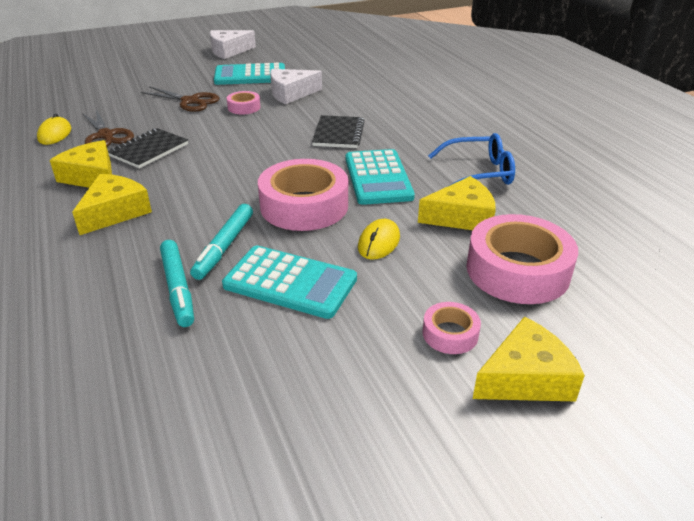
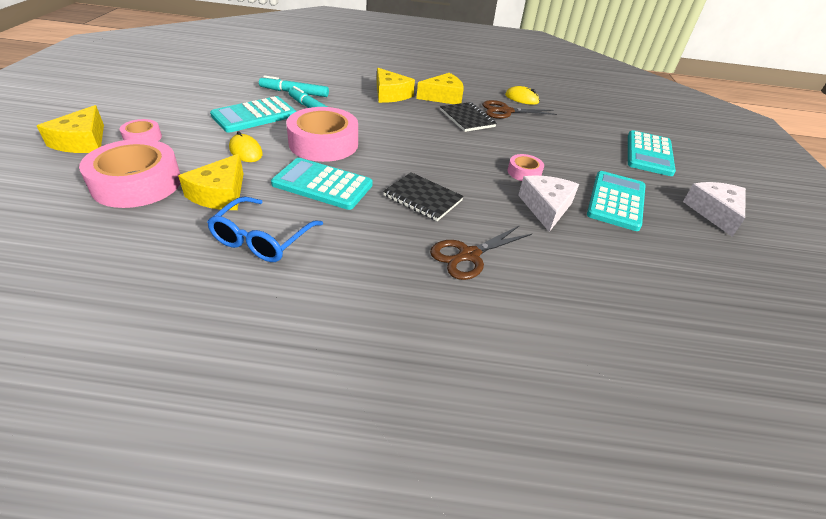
camera: 115 degrees right, 5 degrees up
brown scissors [140,86,220,112] -> brown scissors moved to [430,225,532,280]
none -> turquoise calculator [628,130,676,176]

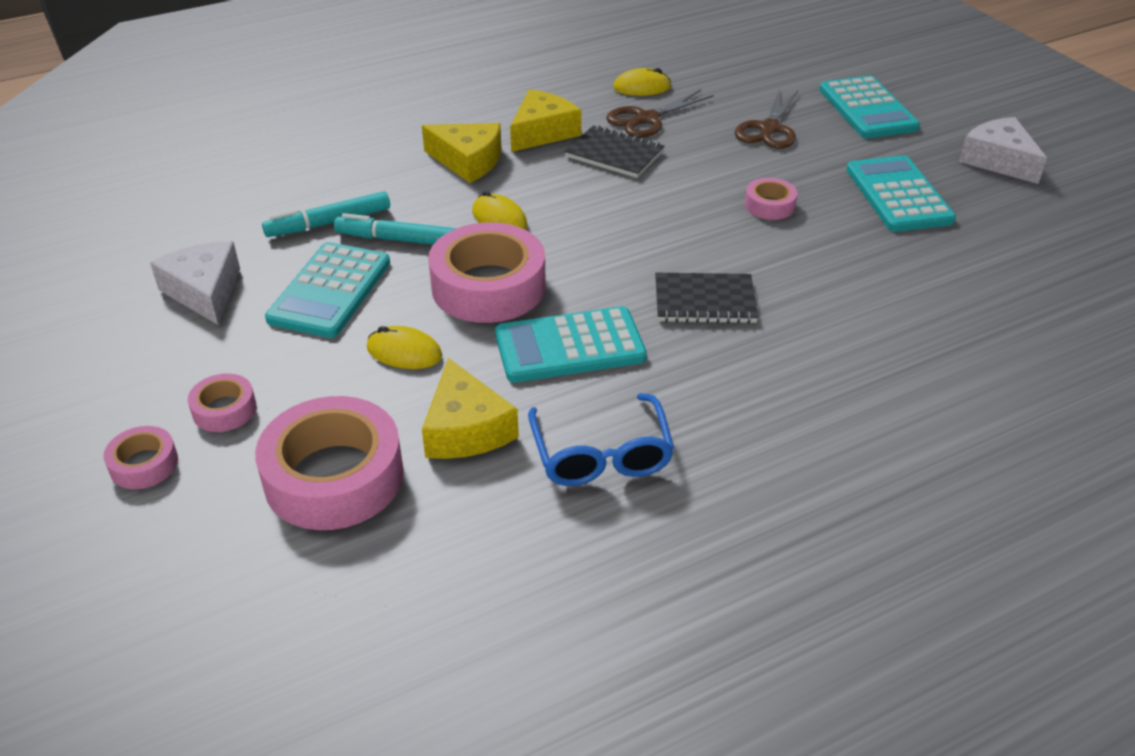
camera: 30 degrees left, 0 degrees up
yellow cheese [37,105,104,153] -> pink tape [104,426,178,489]
brown scissors [430,225,532,280] -> brown scissors moved to [735,89,798,149]
white cheese [518,175,579,232] -> white cheese moved to [150,241,240,325]
none -> yellow mouse [472,191,527,229]

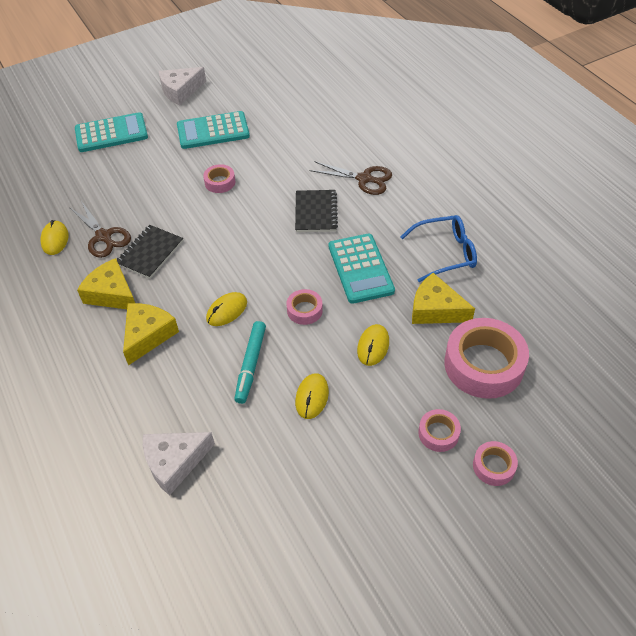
camera: 90 degrees left, 10 degrees up
white cheese [150,241,240,325] -> white cheese moved to [143,432,215,496]
turquoise marker [262,191,390,237] -> none
turquoise calculator [265,242,390,338] -> yellow mouse [295,373,329,419]
yellow cheese [422,358,519,459] -> yellow cheese turned 135 degrees counterclockwise [412,273,475,324]
pink tape [428,222,546,323] -> pink tape [287,289,323,325], size x0.48
brown scissors [735,89,798,149] -> brown scissors moved to [310,161,392,195]

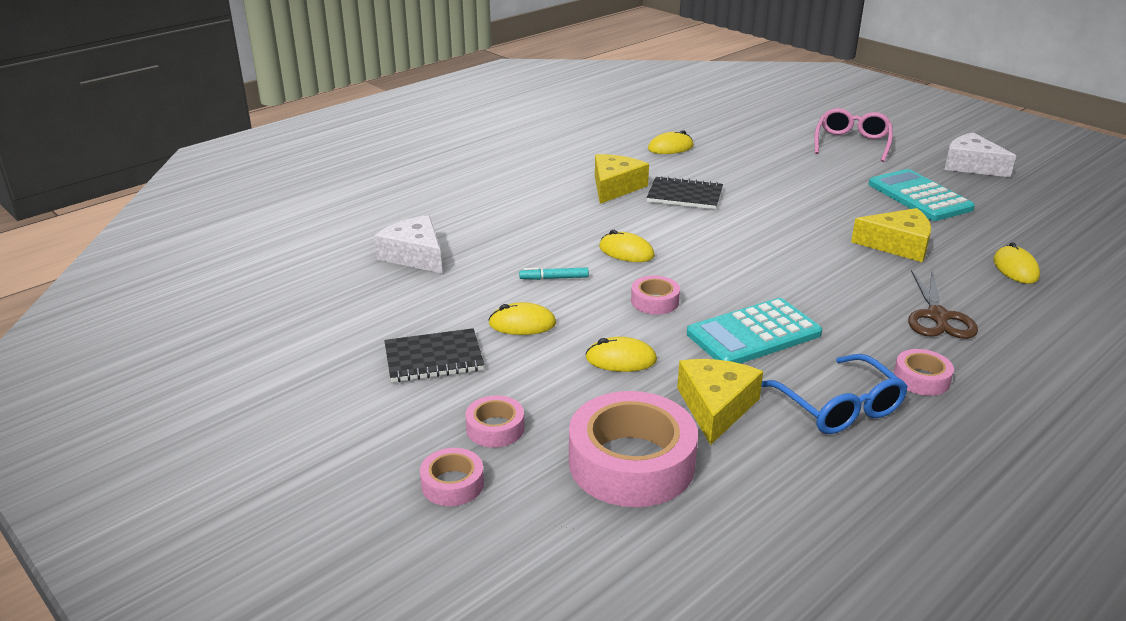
camera: 75 degrees right, 20 degrees down
brown scissors [69,201,131,258] -> none
turquoise calculator [75,112,148,152] -> pink glasses [814,108,893,162]
yellow cheese [123,303,179,365] -> yellow cheese moved to [851,208,931,262]
pink tape [203,164,235,193] -> pink tape moved to [894,349,954,396]
turquoise marker [234,321,266,404] -> turquoise marker [519,267,589,280], size x0.60
black notebook [295,190,338,232] -> black notebook moved to [384,328,484,382]
none -> yellow mouse [994,242,1040,284]

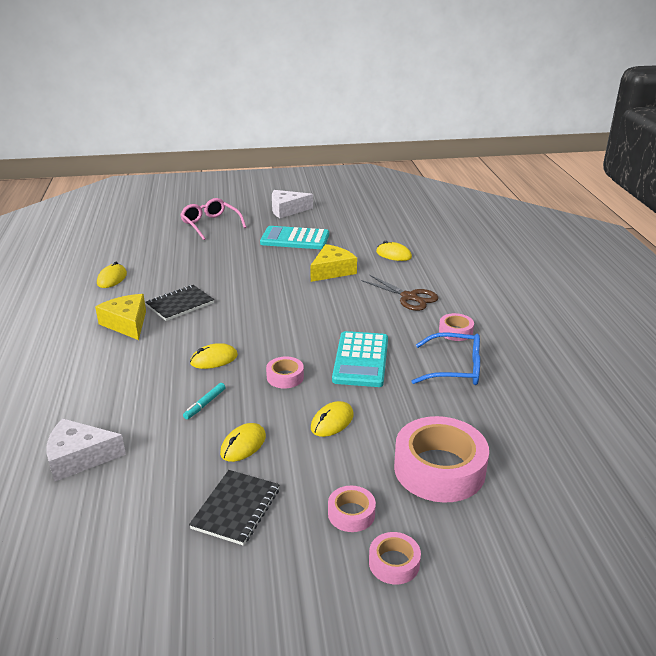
camera: 55 degrees left, 0 degrees up
yellow cheese [677,359,763,445] -> none

